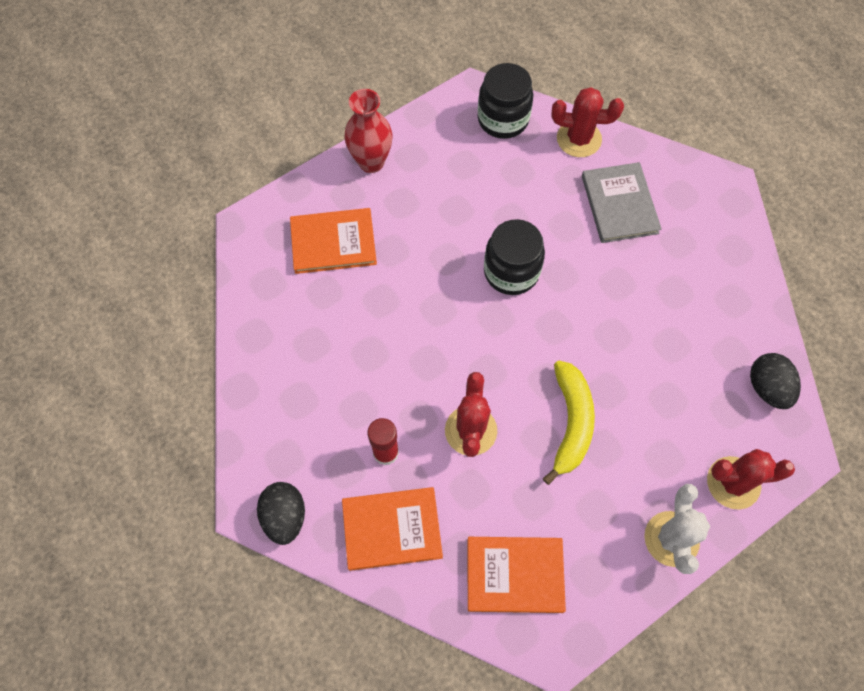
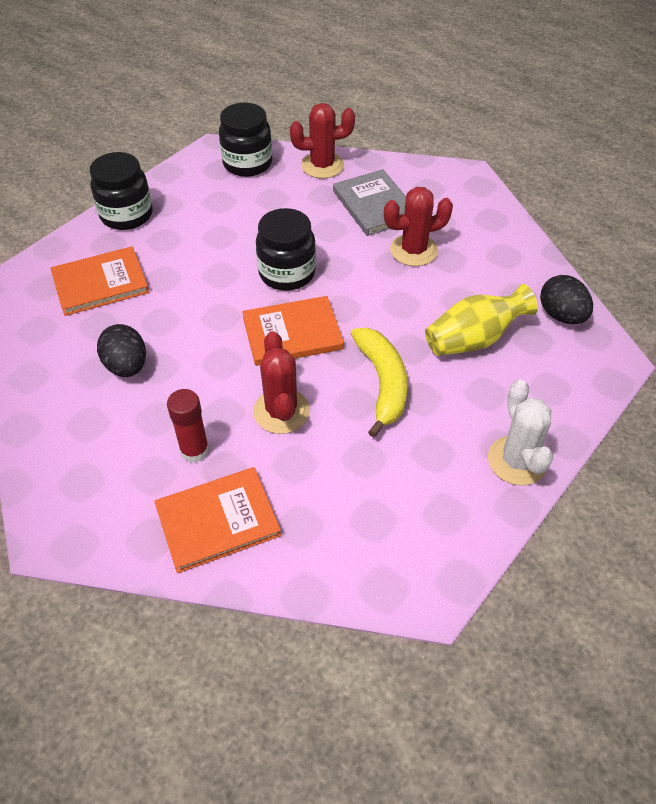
camera: 15 degrees left, 15 degrees down
black egg [257,482,305,545] -> black egg moved to [97,324,146,377]
red vase [345,89,392,173] -> black jar [90,152,153,230]
orange book [468,537,566,613] -> orange book moved to [242,296,344,366]
red cactus [707,449,795,510] -> red cactus moved to [384,187,453,266]
none -> yellow vase [425,284,538,356]

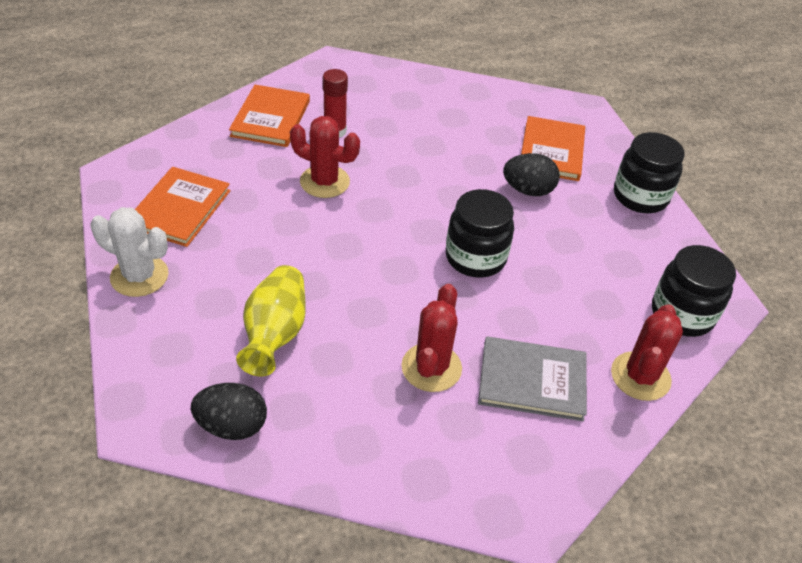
camera: 120 degrees right, 5 degrees down
black egg [97,324,146,377] -> black egg moved to [503,153,560,196]
orange book [242,296,344,366] -> orange book moved to [135,167,231,247]
yellow banana [351,328,408,437] -> none

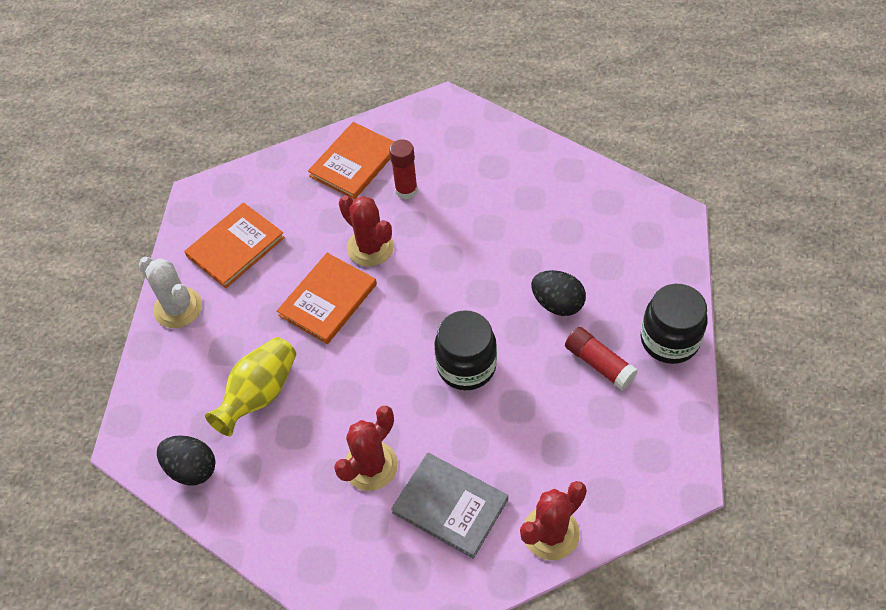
camera: 30 degrees right, 10 degrees up
orange book [521,116,585,181] -> orange book moved to [277,253,377,344]
black jar [652,245,736,337] -> none
none -> red glue stick [565,327,638,390]

